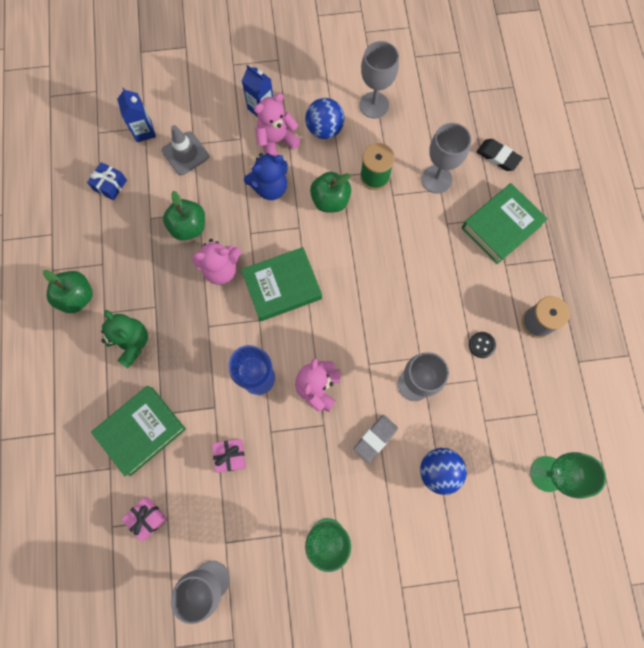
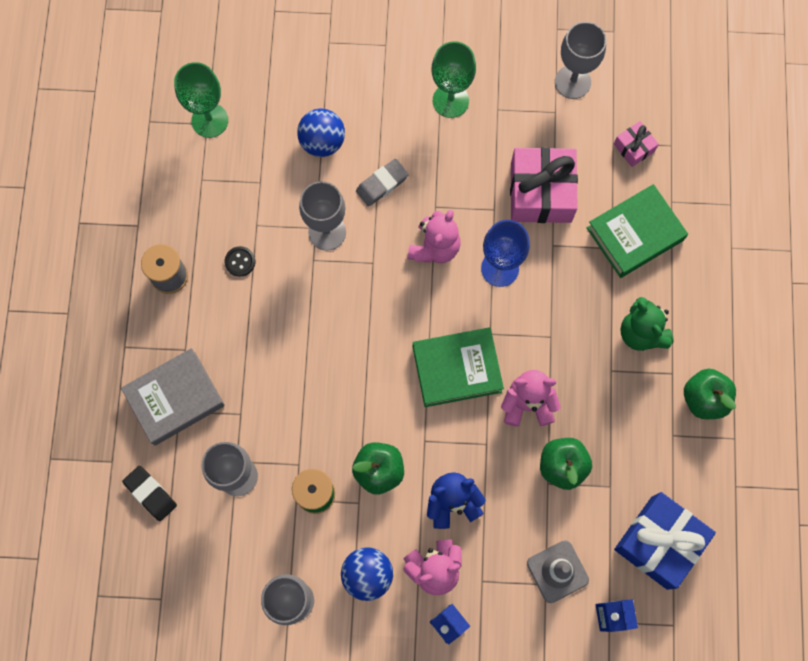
camera: 170 degrees left, 0 degrees up
blue gift [87,162,127,200] -> blue gift [614,492,716,590], size x2.04
pink gift [212,439,246,473] -> pink gift [510,147,578,223], size x2.04
green book [462,183,548,264] -> grey book [121,348,225,446]

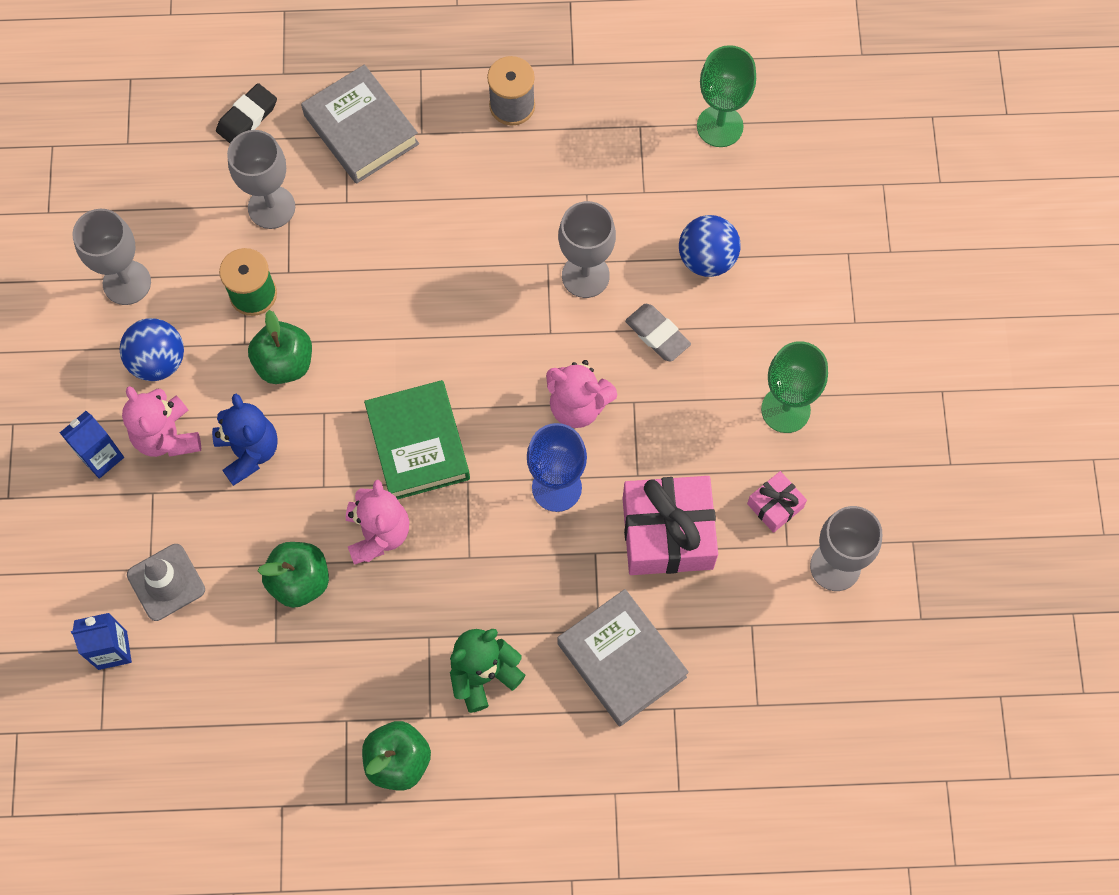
camera: 85 degrees right, 5 degrees down
black button [225,246,255,277] -> none
green book [587,184,688,278] -> grey book [557,589,689,726]
pink gift [614,121,659,167] -> pink gift moved to [747,471,807,533]
blue gift [614,492,716,590] -> none

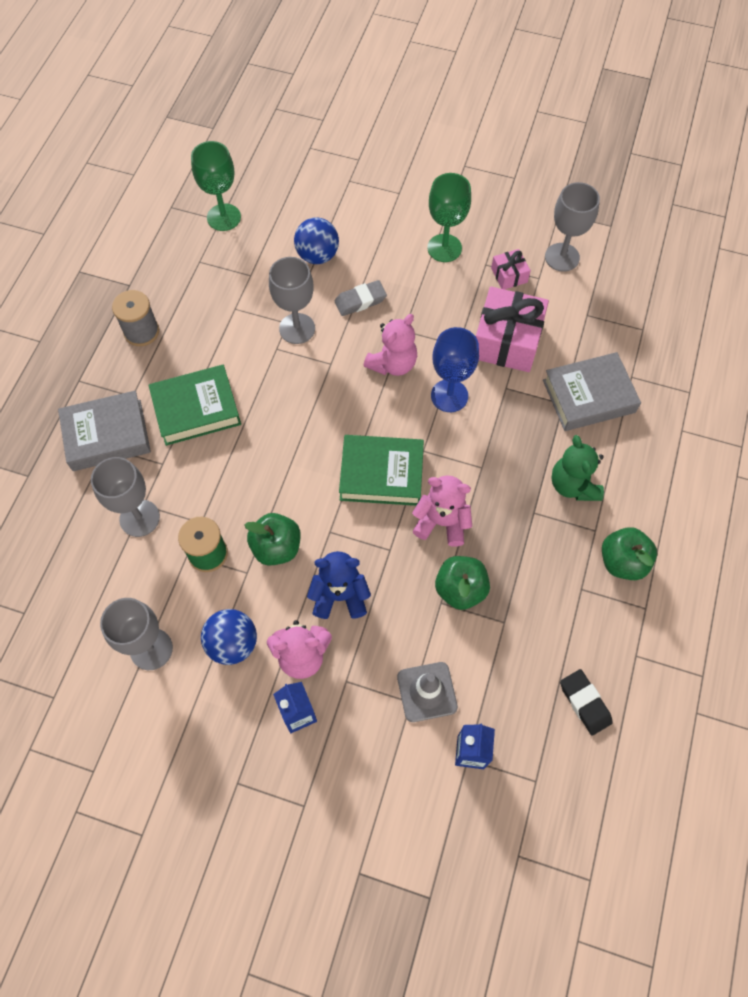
camera: 70 degrees left, 5 degrees down
black eraser [216,83,277,143] -> black eraser moved to [560,669,613,736]
none -> green book [149,365,241,446]

